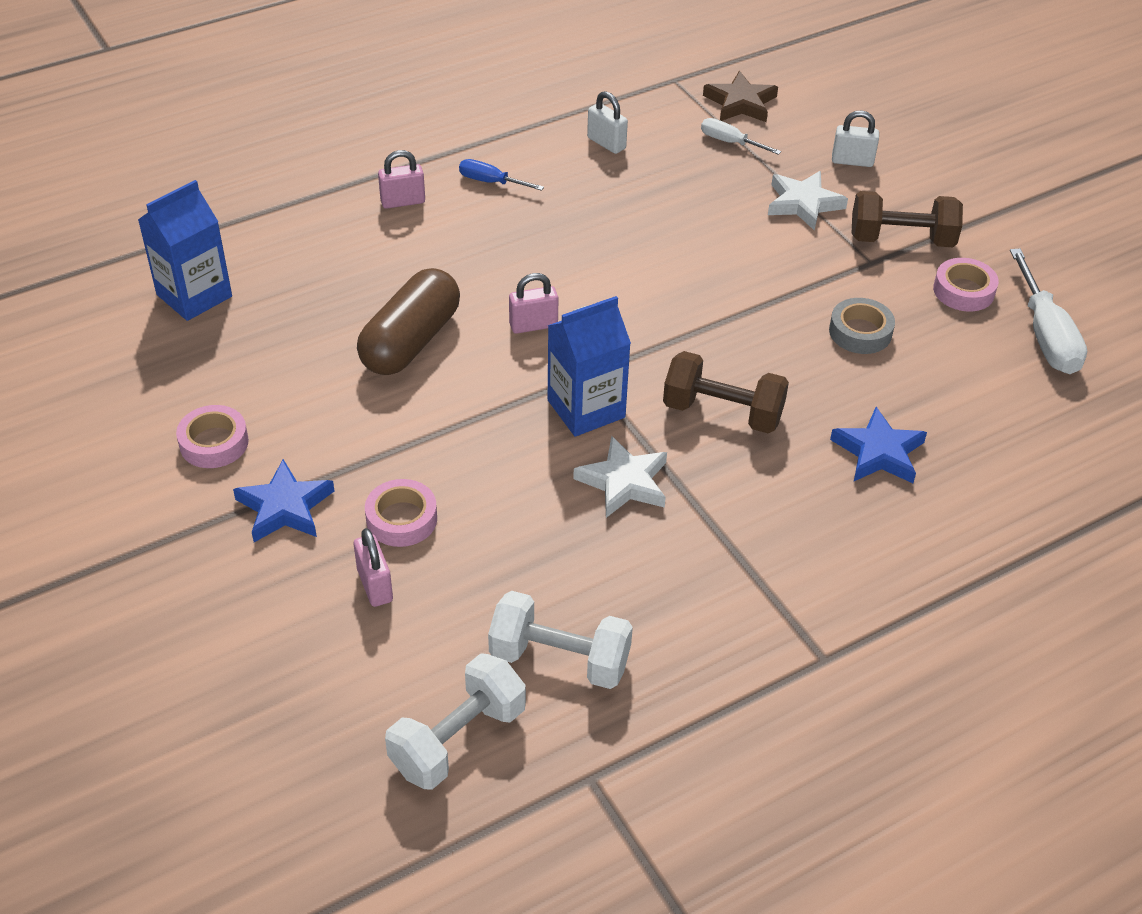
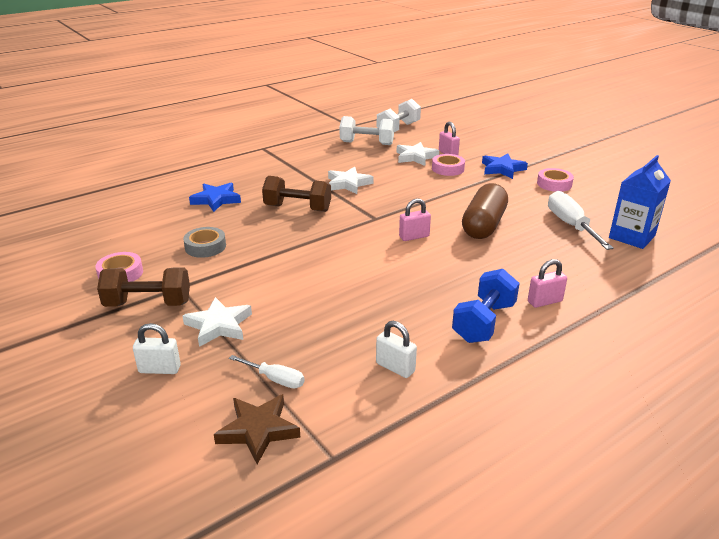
camera: 175 degrees right, 15 degrees down
blue screwdriver [459,159,544,191] -> blue dumbbell [452,269,520,343]
blue carton [548,296,631,437] -> none
white screwdriver [1010,249,1087,374] -> white screwdriver moved to [548,191,614,250]
none -> white star [397,142,439,166]

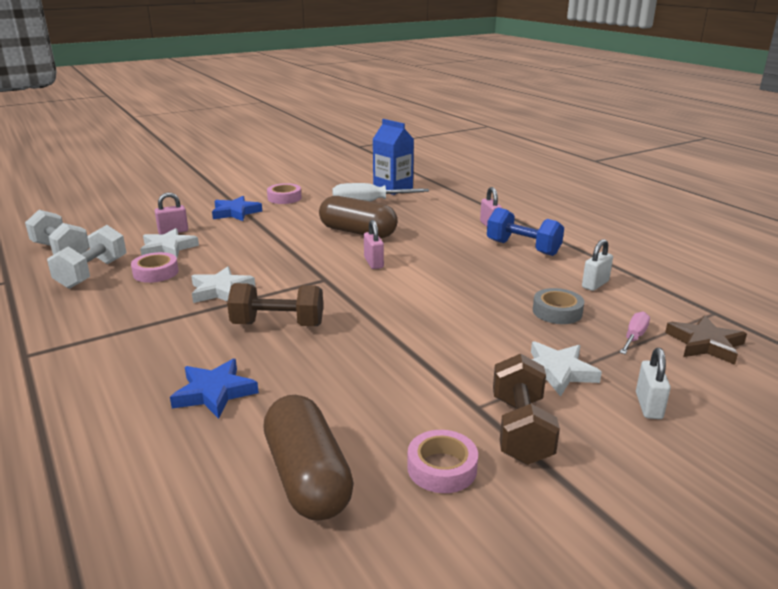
camera: 85 degrees left, 5 degrees down
grey tape [183,227,226,258] -> grey tape moved to [533,288,584,324]
white screwdriver [229,355,305,388] -> pink screwdriver [620,311,650,354]
brown dumbbell [262,176,331,212] -> brown dumbbell turned 75 degrees clockwise [227,283,323,326]
pink tape [432,154,465,176] -> pink tape moved to [131,252,179,283]
none -> brown capsule [263,395,354,521]

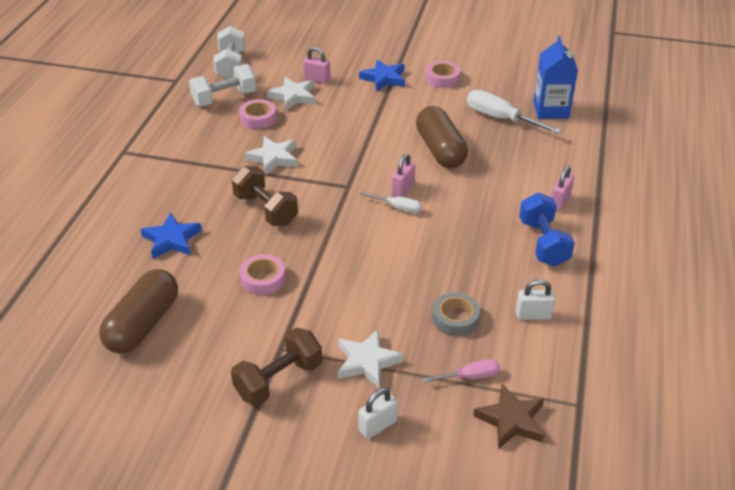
camera: 45 degrees right, 15 degrees up
pink tape [407,430,478,493] -> pink tape moved to [240,254,286,295]
none -> white screwdriver [360,192,422,213]

